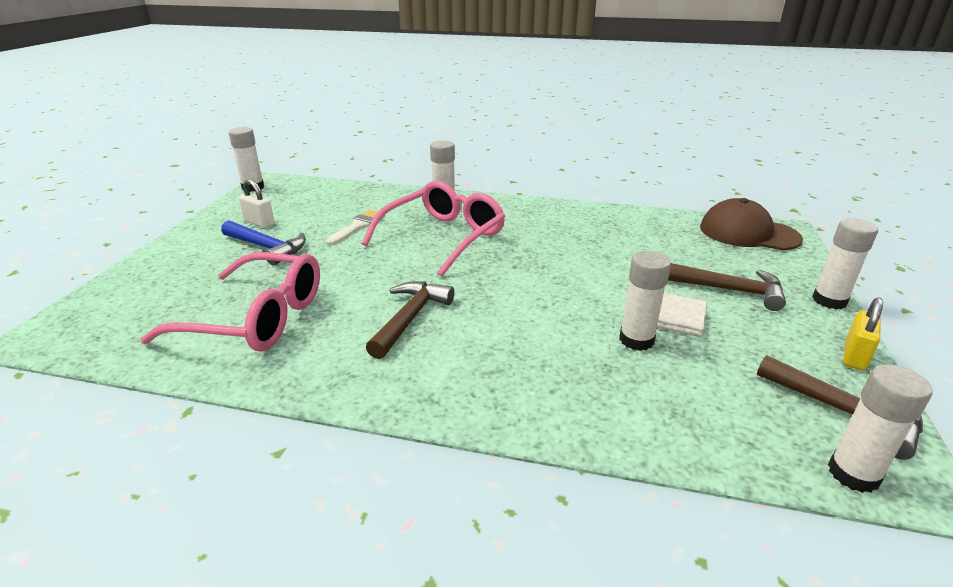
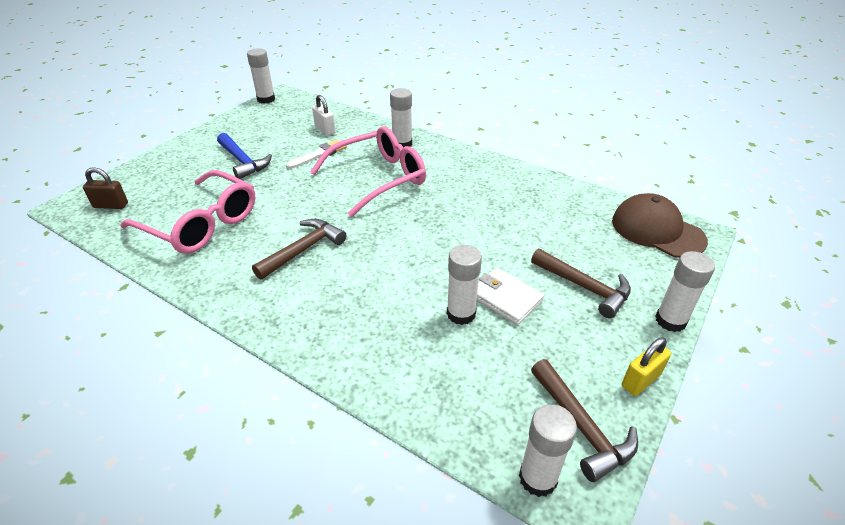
camera: 20 degrees right, 10 degrees up
white padlock [239,179,275,228] -> white padlock moved to [312,95,336,136]
none -> brown padlock [83,167,128,209]

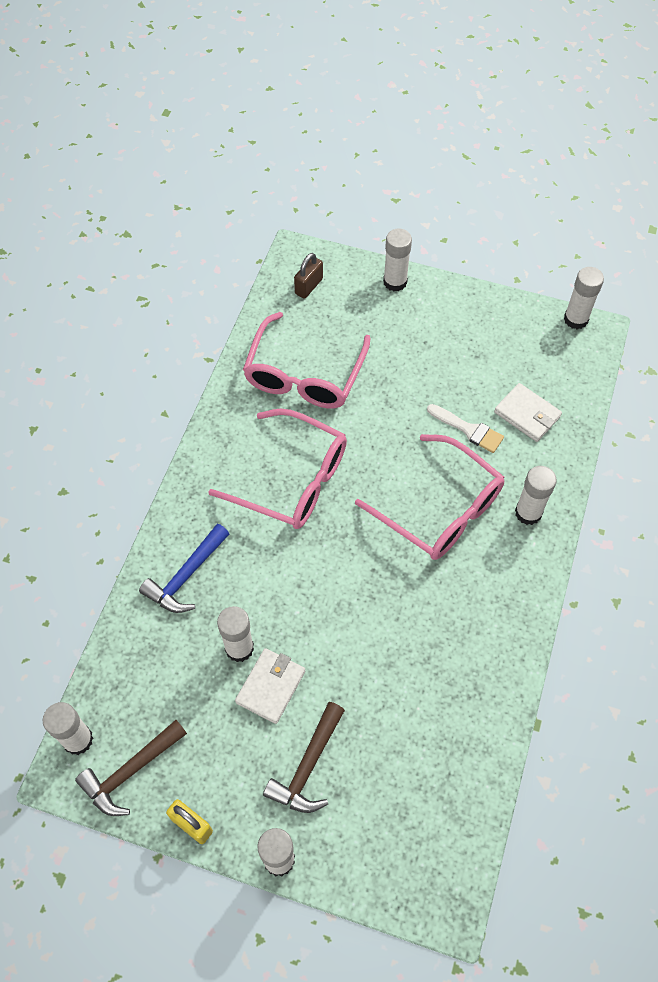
camera: 75 degrees right, 20 degrees up
brown padlock [83,167,128,209] -> brown padlock turned 45 degrees clockwise [294,253,323,299]
blue hammer [217,133,272,179] -> blue hammer moved to [139,524,229,613]
brown hammer [252,219,346,280] -> pink glasses [208,408,347,529]
white padlock [312,95,336,136] -> white wallet [494,383,562,442]
brown cap [612,193,708,258] -> none
none -> white glue stick [383,228,412,291]

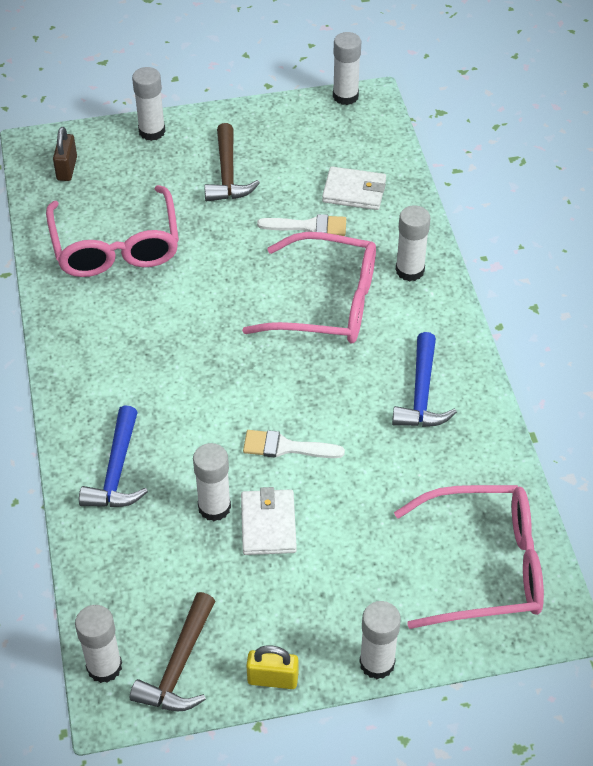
camera: 30 degrees left, 10 degrees down
pink glasses [208,408,347,529] -> pink glasses moved to [394,485,544,629]
brown hammer [263,702,345,813] -> brown hammer moved to [204,123,260,202]
none -> white brush [243,430,345,458]
none -> blue hammer [392,332,457,427]

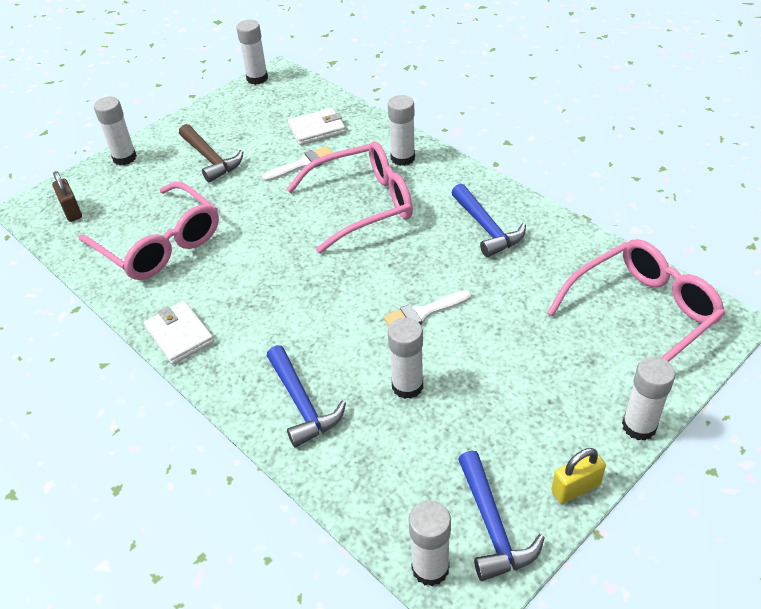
camera: 30 degrees left, 5 degrees down
brown hammer [130,592,215,711] -> blue hammer [458,451,545,581]
white wallet [241,487,297,555] -> white wallet moved to [144,301,214,364]

